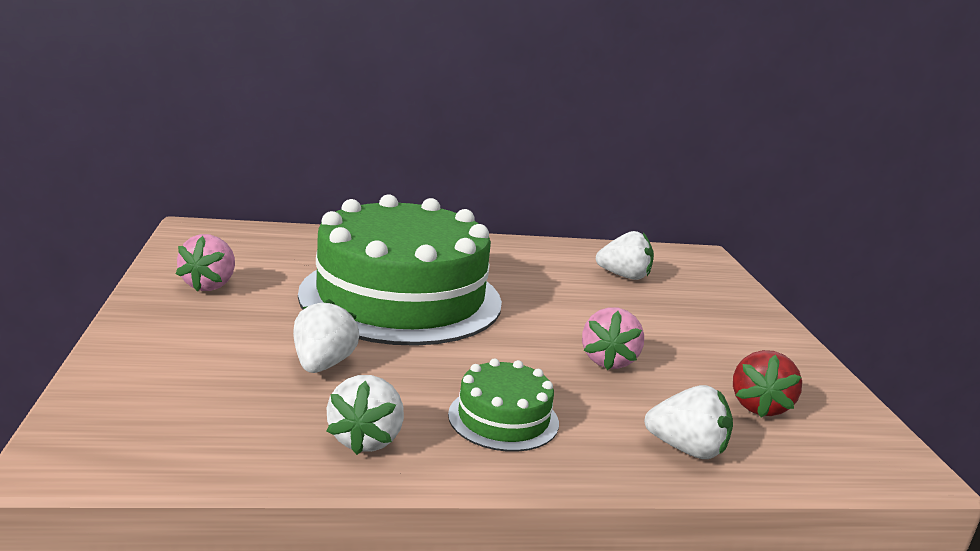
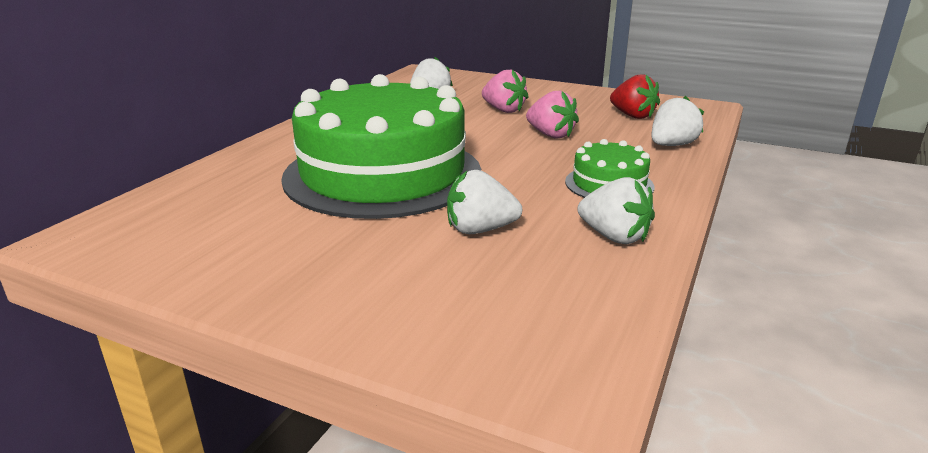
camera: 55 degrees left, 5 degrees up
pink strawberry [176,234,235,292] -> pink strawberry moved to [482,70,529,113]
white strawberry [293,299,359,373] -> white strawberry turned 45 degrees counterclockwise [447,170,522,234]

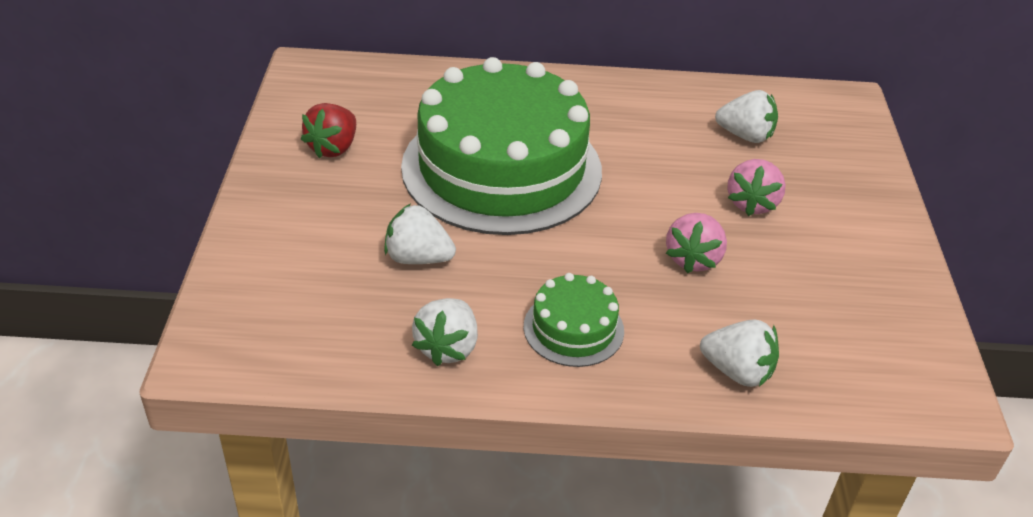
camera: 65 degrees right, 15 degrees up
white strawberry [447,170,522,234] -> white strawberry turned 45 degrees counterclockwise [384,204,456,264]
red strawberry [610,75,660,119] -> red strawberry moved to [301,103,356,158]

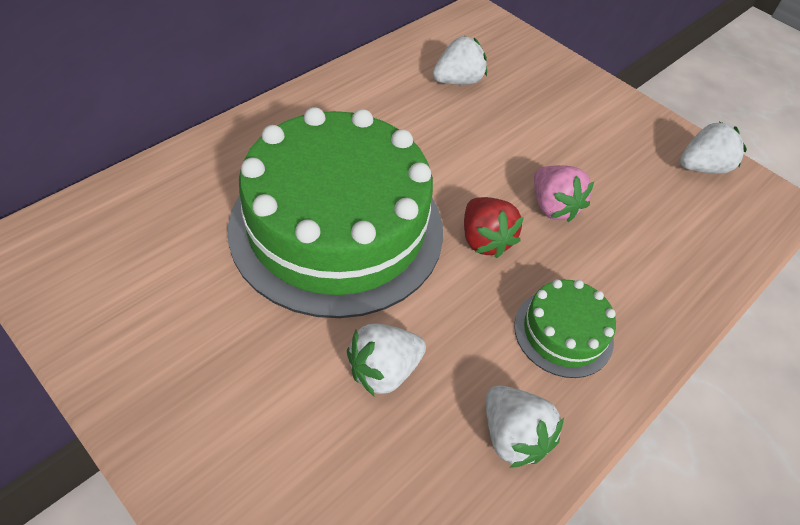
camera: 50 degrees left, 10 degrees up
red strawberry [301,103,356,158] -> red strawberry moved to [464,197,524,258]
white strawberry [700,320,779,387] -> white strawberry moved to [680,121,747,173]
pink strawberry [727,159,786,216] -> none

